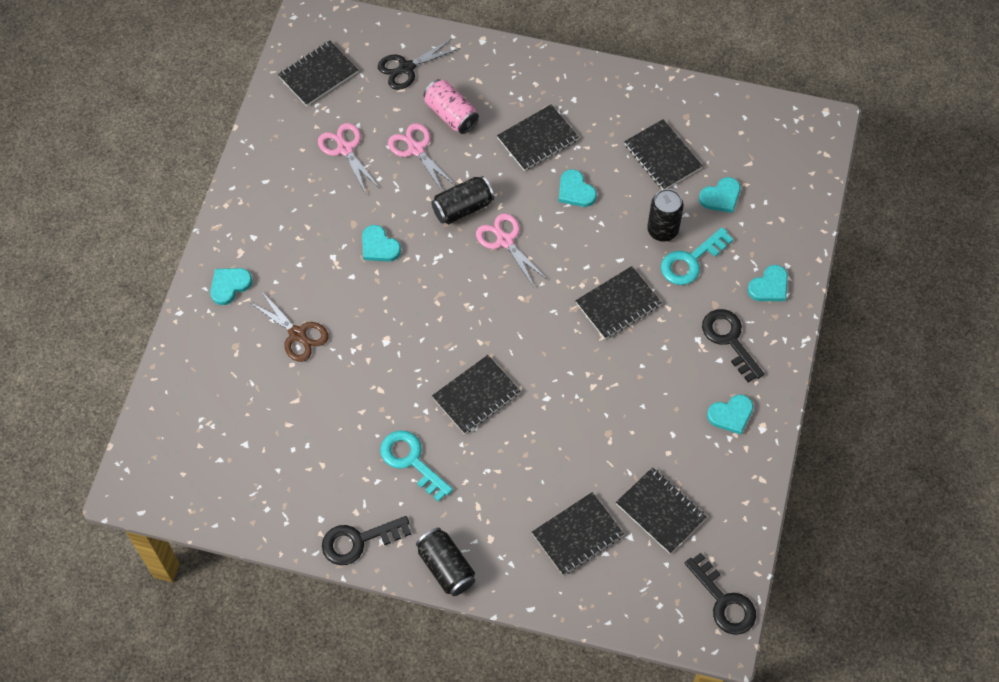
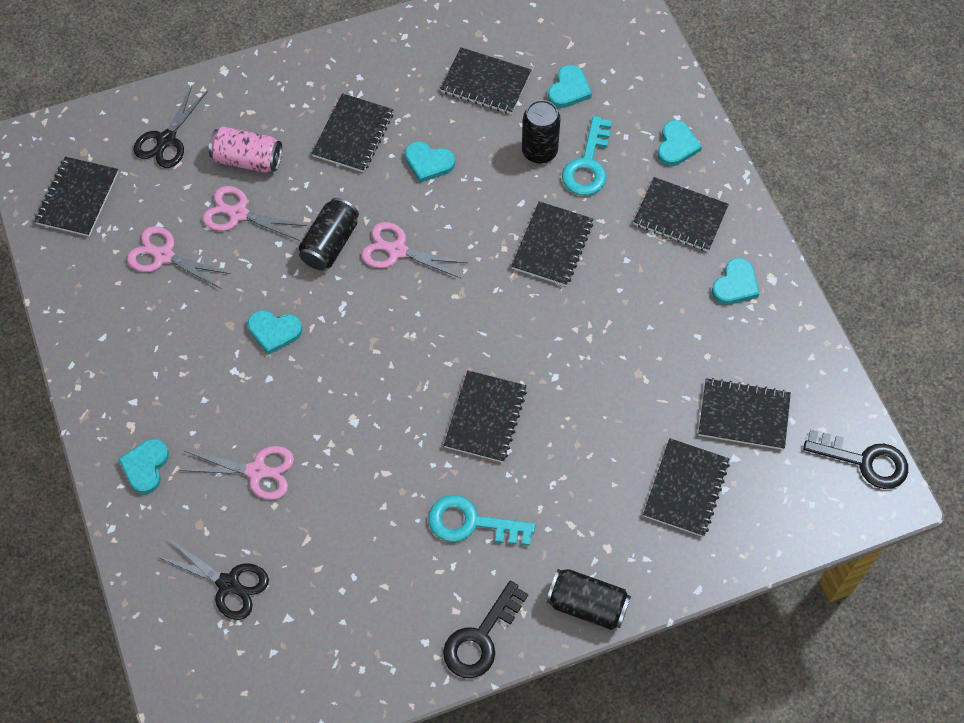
camera: 35 degrees left, 0 degrees up
brown scissors [249,291,329,362] -> pink scissors [180,446,294,500]
black key [702,309,764,382] -> black notebook [633,177,729,252]
none -> black scissors [156,538,269,620]

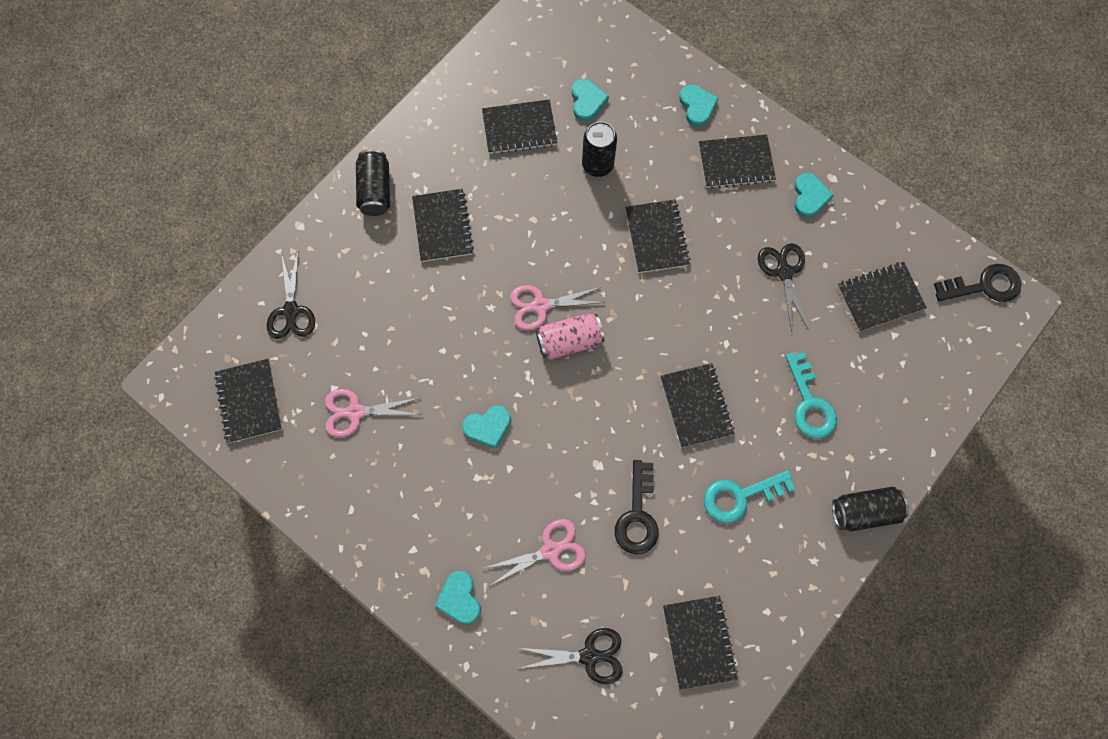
camera: 30 degrees left, 10 degrees up
pink scissors [203,186,307,241] -> none
pink can [209,127,282,173] -> pink can moved to [536,313,605,360]
black can [299,198,359,270] -> black can moved to [356,149,390,216]
turquoise heart [405,141,455,183] -> none
black key [443,581,528,678] -> black key moved to [615,460,659,554]
turquoise key [562,116,612,196] -> turquoise key moved to [786,352,837,439]
black notebook [643,438,730,537] -> black notebook moved to [663,596,738,690]
none -> black scissors [758,243,809,332]

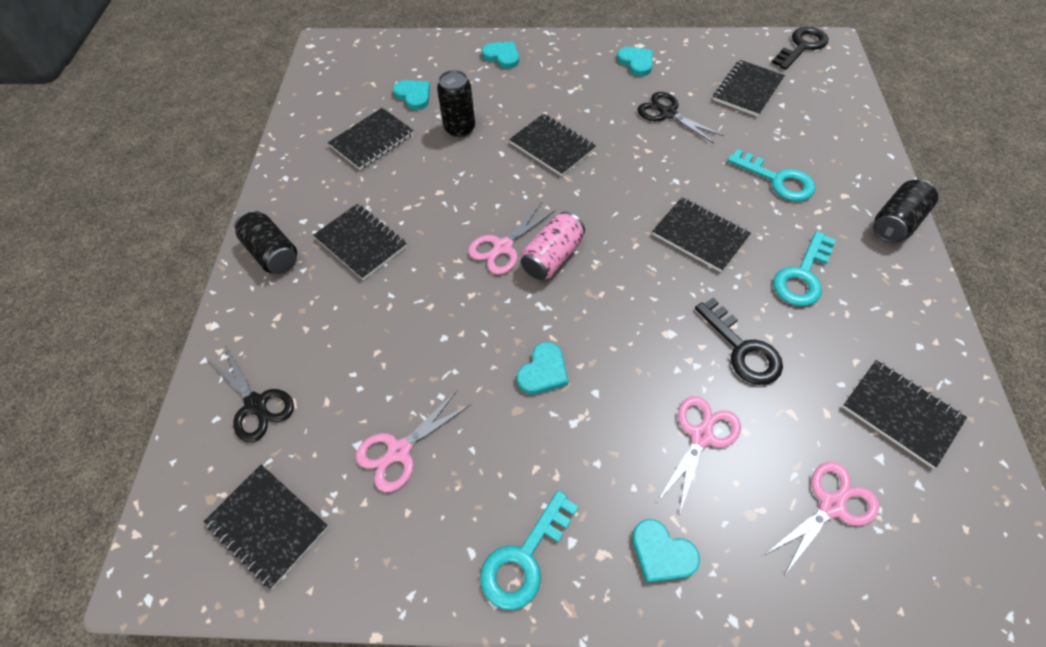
camera: 35 degrees left, 15 degrees down
black scissors [520,628,623,684] -> pink scissors [765,462,880,576]
black notebook [699,135,776,189] -> none
none -> turquoise key [480,490,578,610]

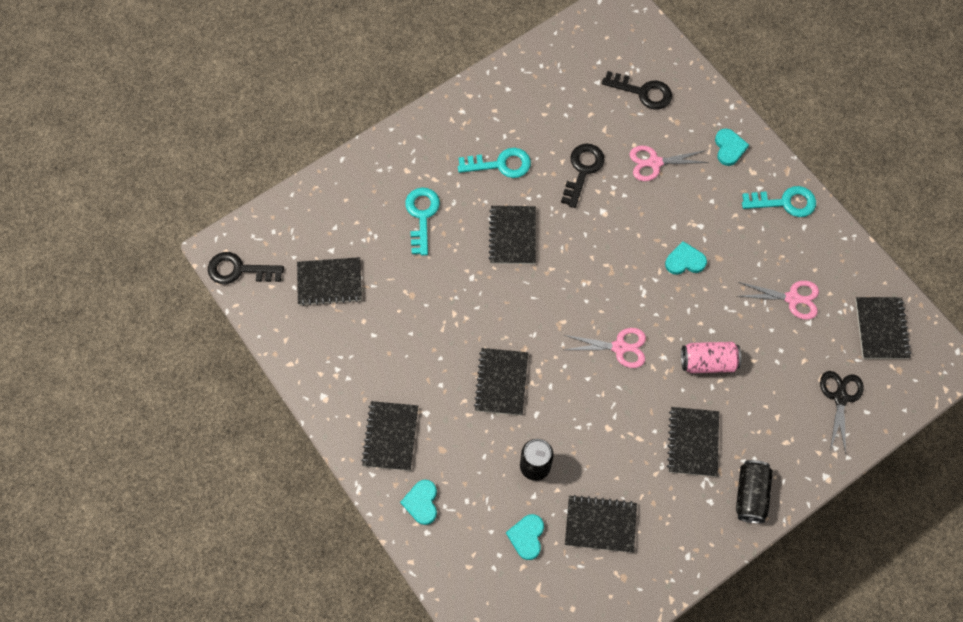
camera: 130 degrees left, 10 degrees up
pink can [521,212,585,280] -> pink can moved to [681,342,741,373]
turquoise heart [617,47,653,76] -> none
black scissors [637,92,724,144] -> none
pink scissors [765,462,880,576] -> black key [602,71,672,110]
black notebook [842,360,967,468] -> black notebook moved to [361,401,418,471]
black can [873,180,938,243] -> none

